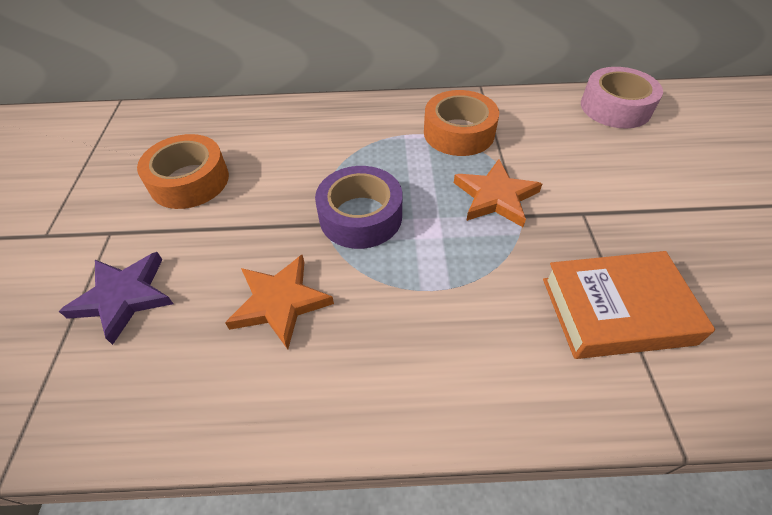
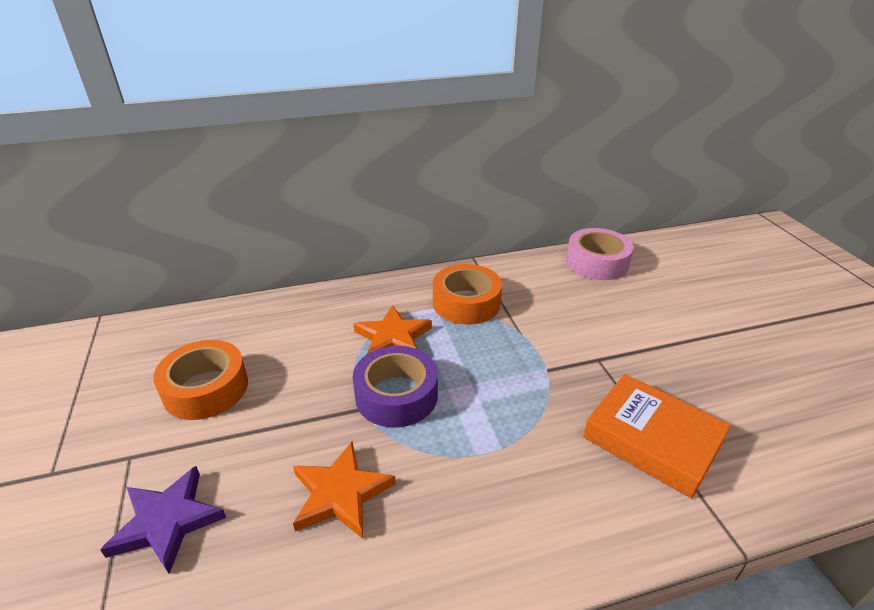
camera: 15 degrees left, 15 degrees down
orange star [454,159,542,227] -> orange star moved to [353,305,432,354]
orange book [543,251,715,359] -> orange book turned 60 degrees clockwise [583,374,731,499]

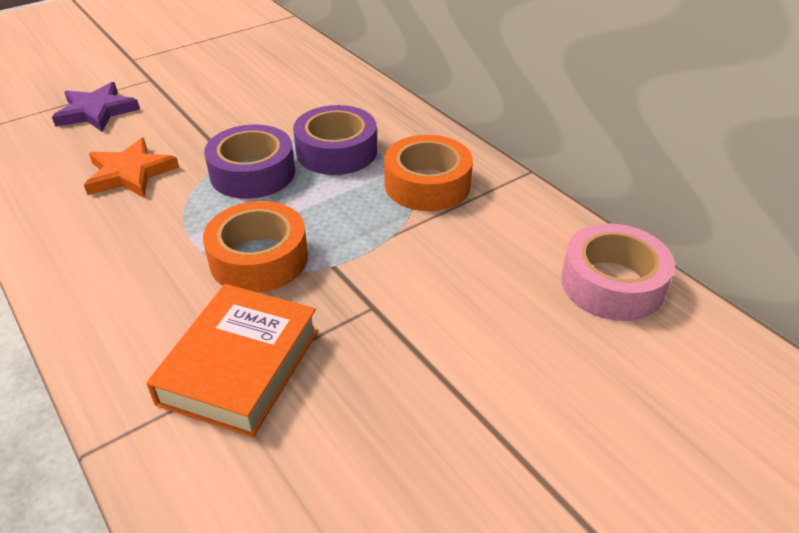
camera: 70 degrees right, 5 degrees up
orange tape [153,340,248,420] -> orange tape moved to [203,201,308,293]
orange star [353,305,432,354] -> purple tape [293,105,377,175]

